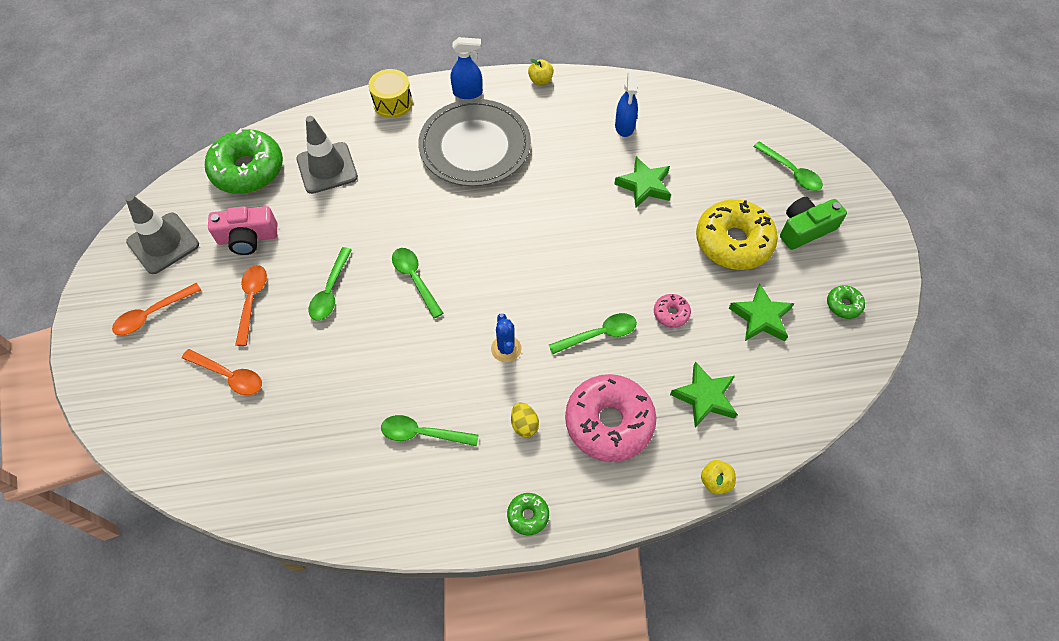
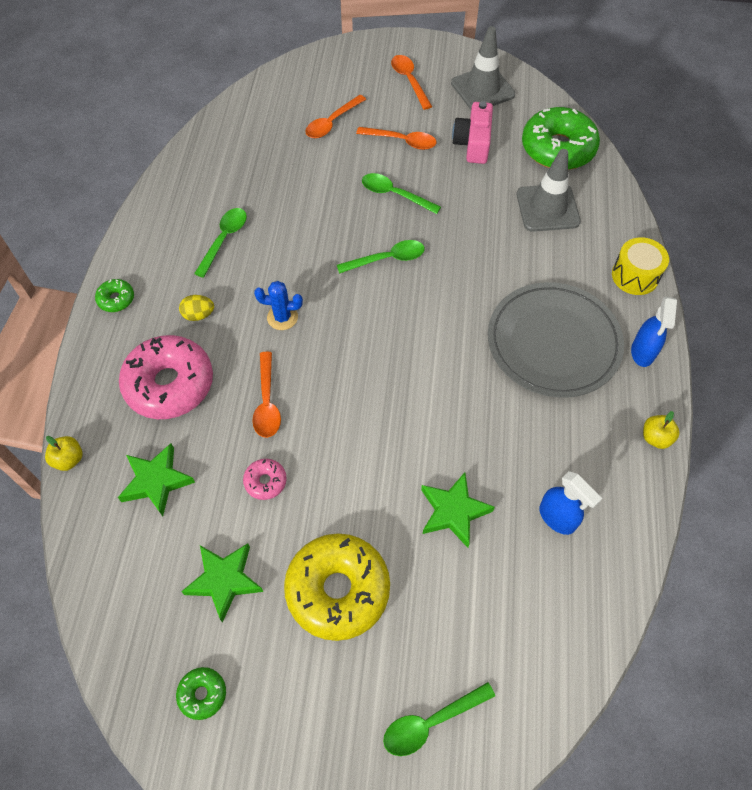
camera: 105 degrees right, 0 degrees up
green spoon [549,313,637,354] -> orange spoon [252,352,281,438]
blue spray bottle [615,72,638,137] -> blue spray bottle turned 150 degrees counterclockwise [539,471,602,535]
green camera [780,197,847,250] -> none

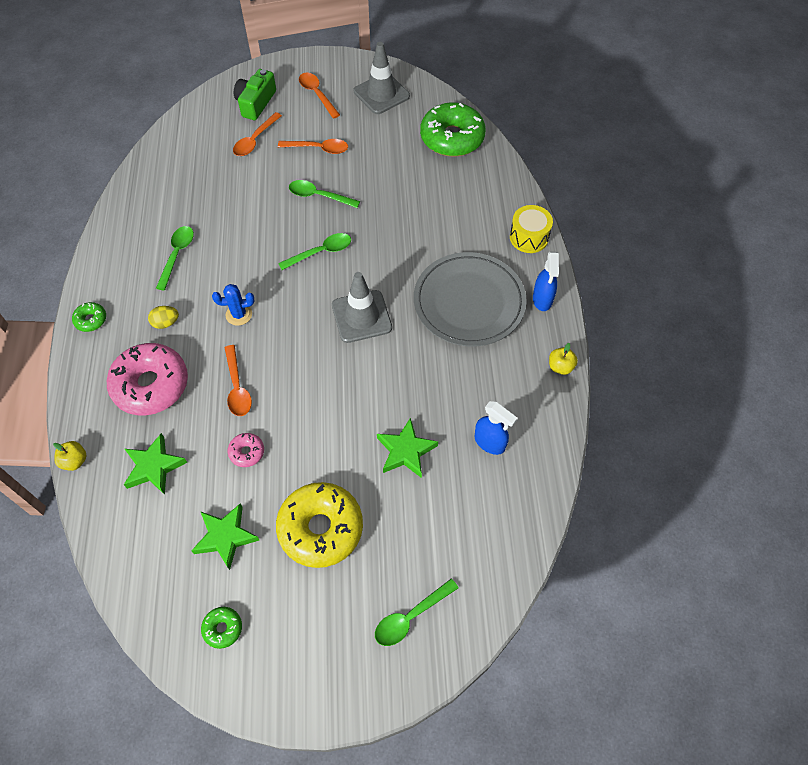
camera: 10 degrees left, 0 degrees up
pink camera [452,101,493,164] -> none
grey traffic cone [517,149,581,232] -> grey traffic cone moved to [332,272,392,343]
none -> green camera [234,69,276,120]

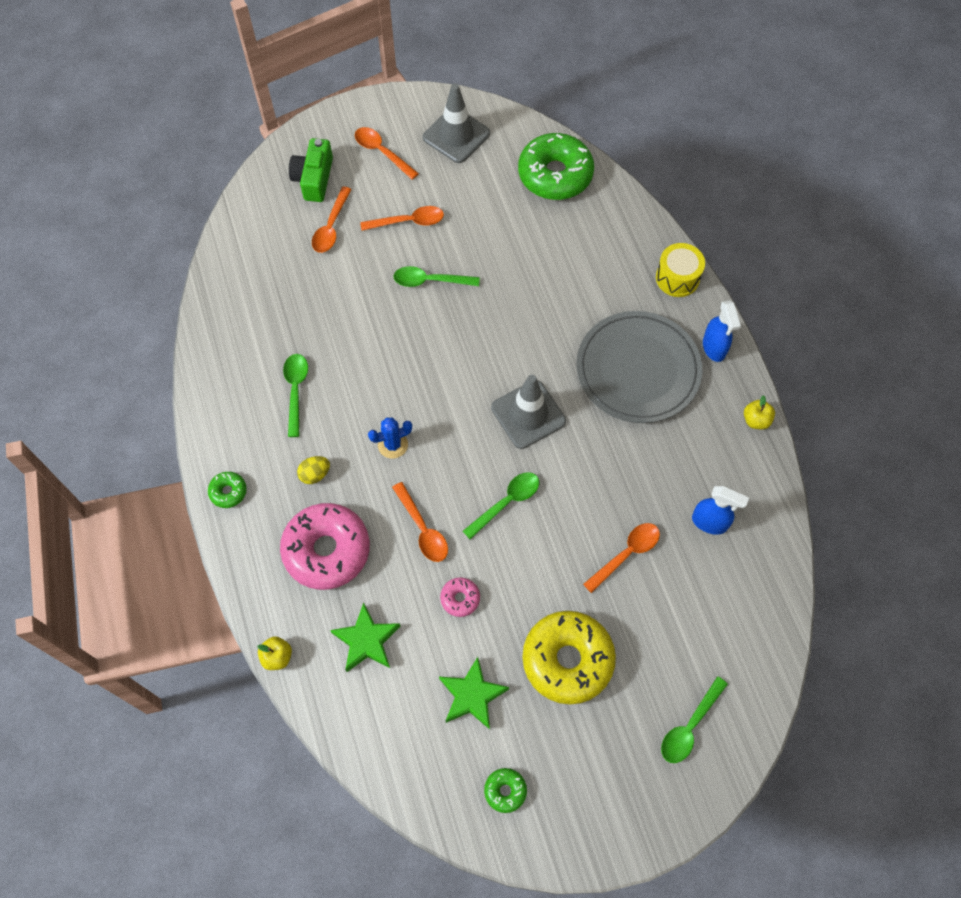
camera: 15 degrees left, 5 degrees up
green spoon [278,233,351,270] -> green spoon moved to [463,472,539,539]
green star [377,418,438,478] -> orange spoon [583,523,660,593]

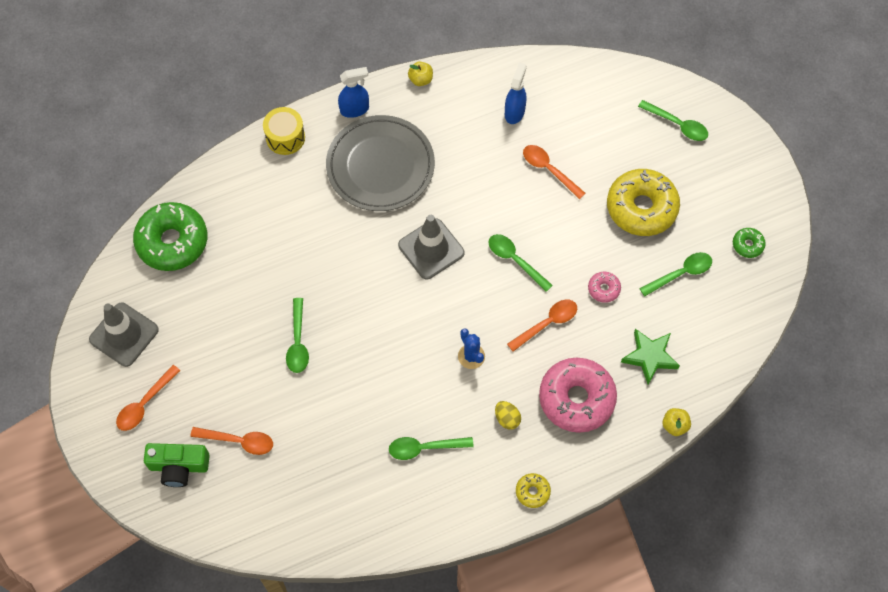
camera: 95 degrees left, 0 degrees up
green donut [208,472,247,508] -> yellow donut [516,473,551,508]
orange spoon [360,206,444,231] -> none
green star [439,657,509,729] -> green spoon [639,252,712,297]

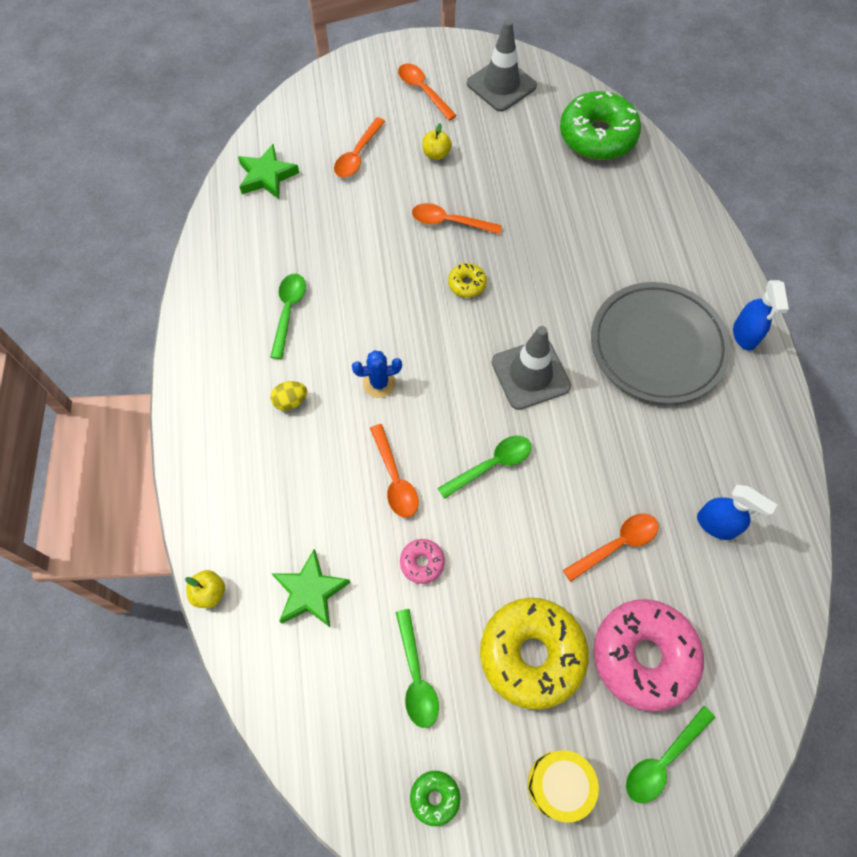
camera: 105 degrees right, 0 degrees up
green camera [144,443,210,487] -> none
yellow drum [263,107,305,155] -> yellow drum moved to [528,750,599,823]
green spoon [286,298,309,373] -> orange spoon [412,203,502,234]
yellow apple [408,61,433,86] -> yellow apple moved to [422,123,452,160]
yellow donut [516,473,551,508] -> yellow donut moved to [448,263,487,298]
pink donut [539,358,617,433] -> pink donut moved to [594,599,704,711]
none -> green star [238,144,299,199]

